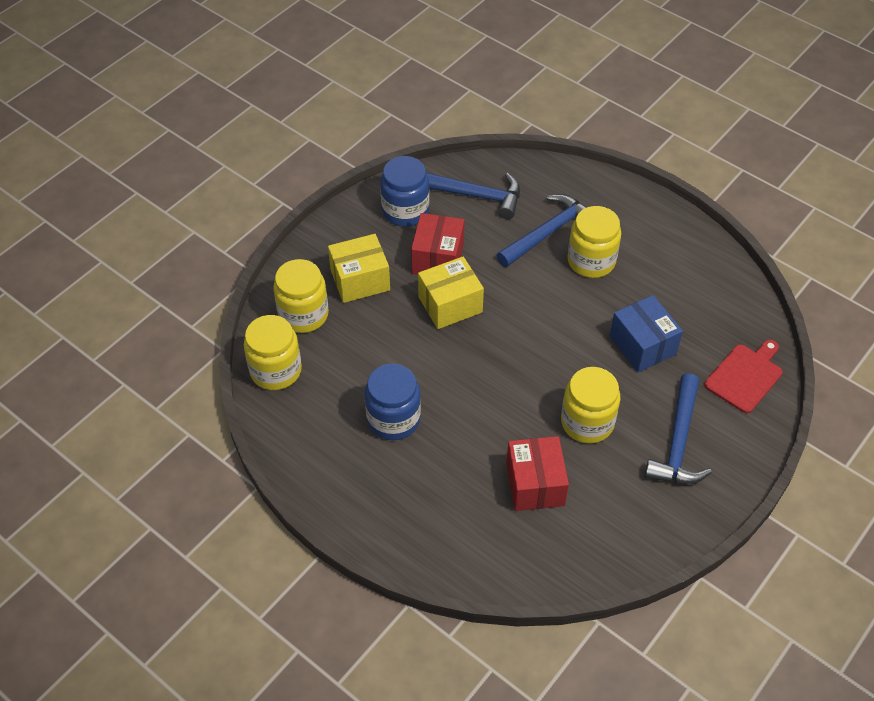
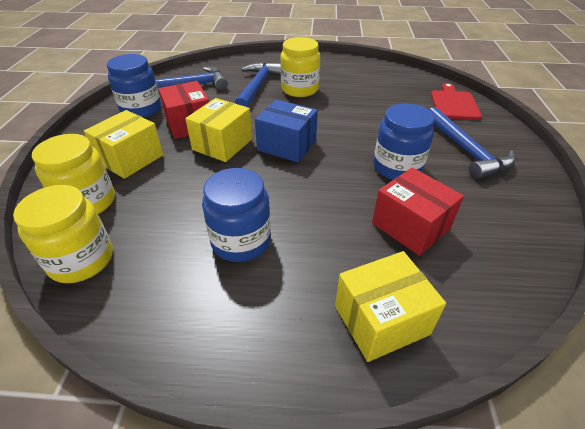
camera: 35 degrees left, 10 degrees down
yellow jar [561,367,621,444] -> blue jar [373,103,434,180]
blue box [610,295,683,372] -> blue box moved to [255,100,318,162]
none -> yellow box [335,251,446,362]

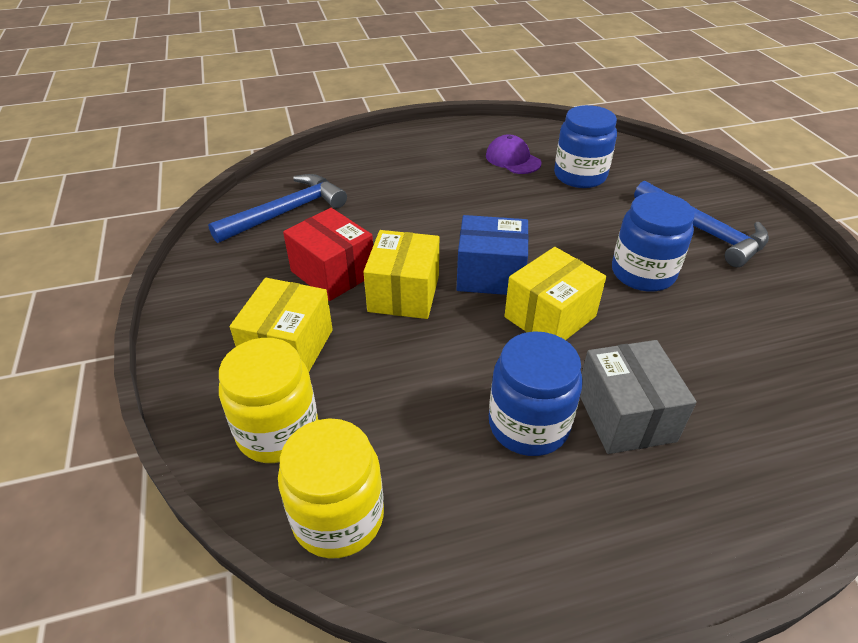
camera: 20 degrees left, 0 degrees up
blue jar [107,54,161,118] -> blue jar moved to [554,105,617,188]
blue hammer [235,62,281,107] -> none
yellow jar [281,37,320,97] -> none
yellow box [335,251,446,362] -> yellow box moved to [504,247,606,340]
red box [372,167,464,256] -> none
red cutting board [431,83,482,120] -> none
none -> purple cap [486,135,542,174]
none -> grey box [580,340,697,454]

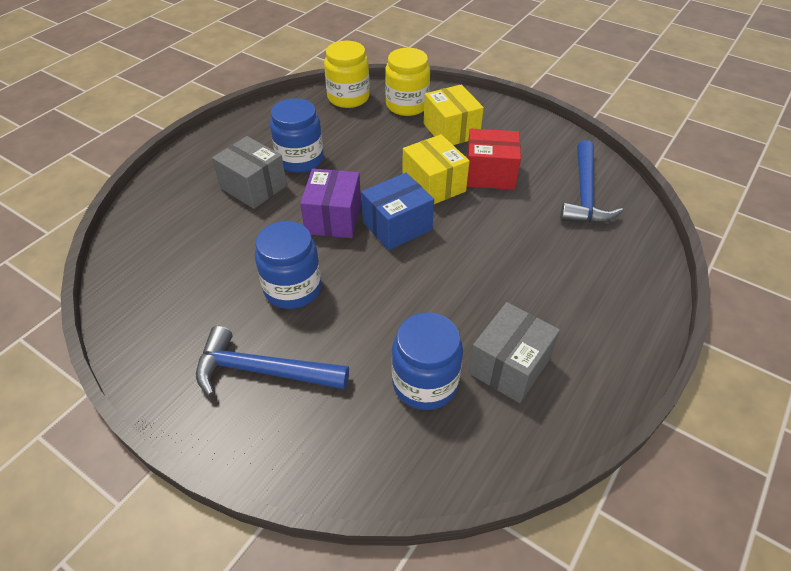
camera: 140 degrees right, 5 degrees up
purple cap [486,135,542,174] -> grey box [468,302,560,403]
yellow box [504,247,606,340] -> purple box [300,169,361,238]

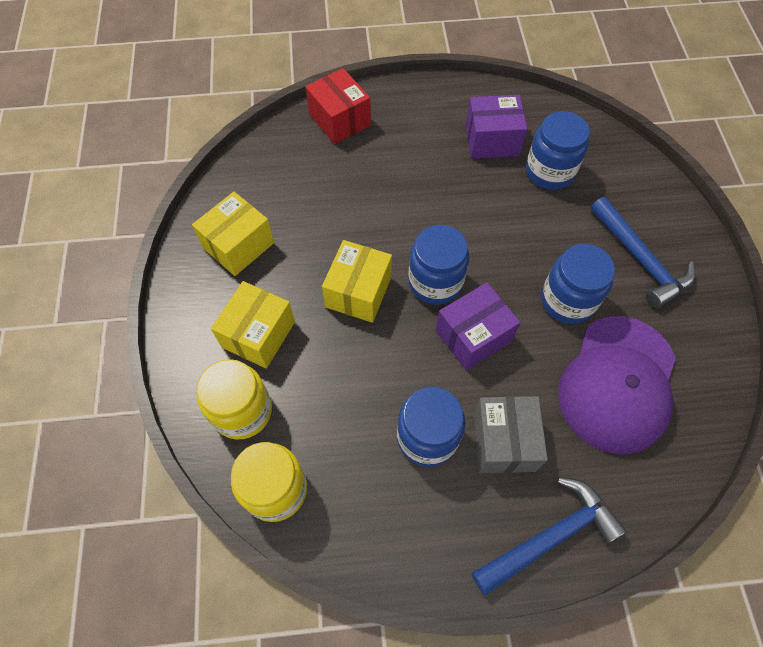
camera: 130 degrees left, 15 degrees up
blue box [361,173,434,250] -> blue jar [408,225,469,305]
red box [467,129,521,190] -> red box moved to [305,68,371,144]
grey box [468,302,560,403] -> purple box [465,95,527,159]
blue hammer [560,140,623,223] -> blue hammer moved to [472,477,626,596]
none -> yellow box [192,192,274,276]
none -> purple cap [558,316,676,454]

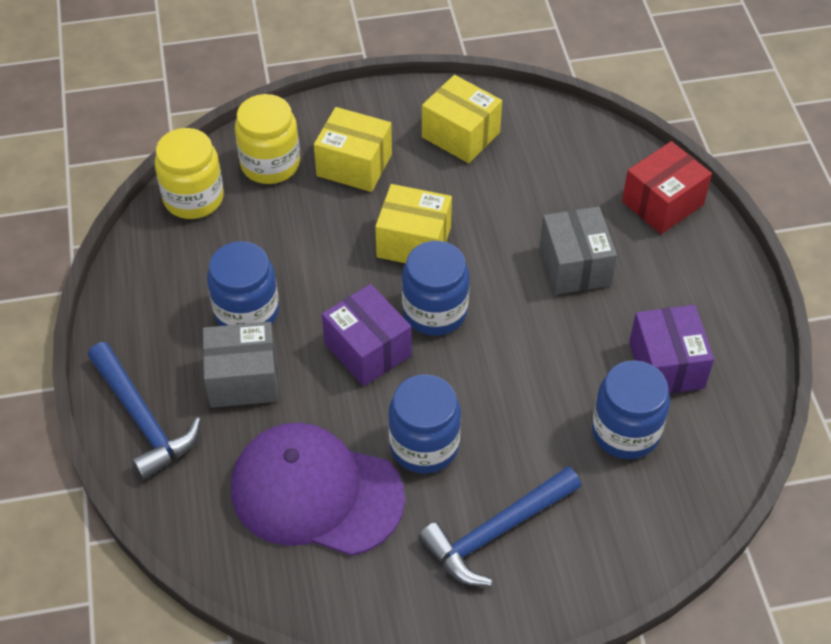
camera: 85 degrees right, 10 degrees down
none -> grey box [540,207,617,295]

